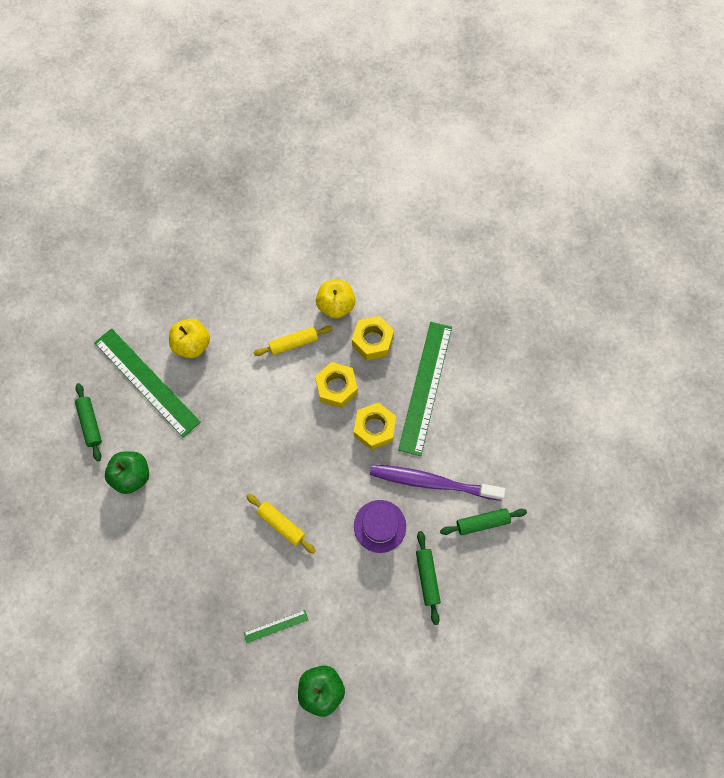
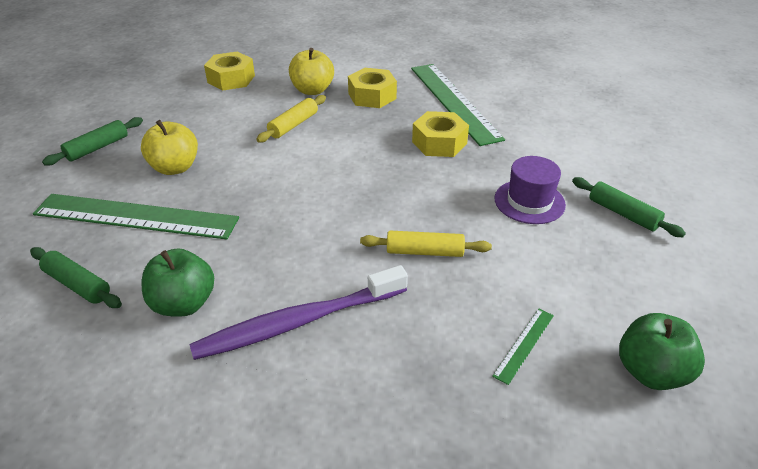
camera: 35 degrees left, 30 degrees down
yellow nut [315,362,358,408] -> yellow nut moved to [204,52,255,91]
purple toothbrush [370,464,505,501] -> purple toothbrush moved to [189,265,408,360]
green rolling pin [440,508,527,535] -> green rolling pin moved to [42,117,143,165]

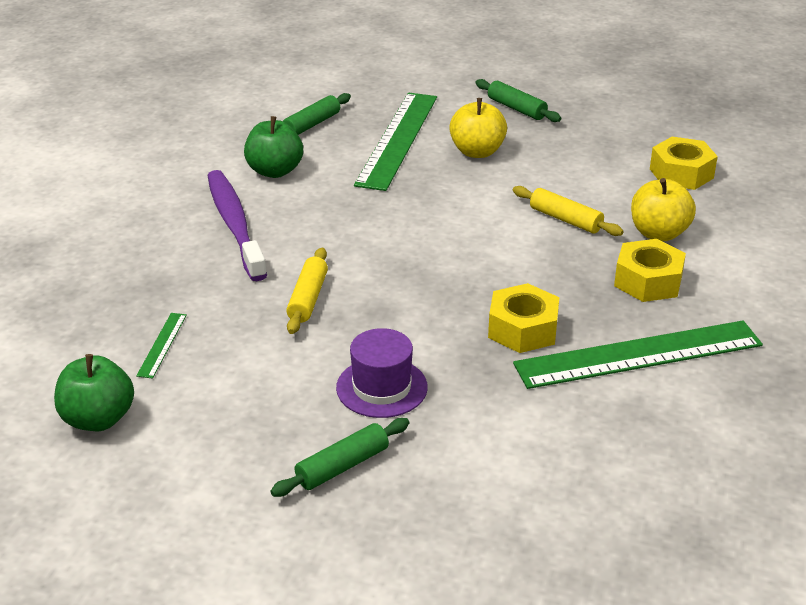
camera: 95 degrees right, 5 degrees down
green ruler [492,309,554,385] -> green ruler turned 60 degrees clockwise [136,313,187,379]

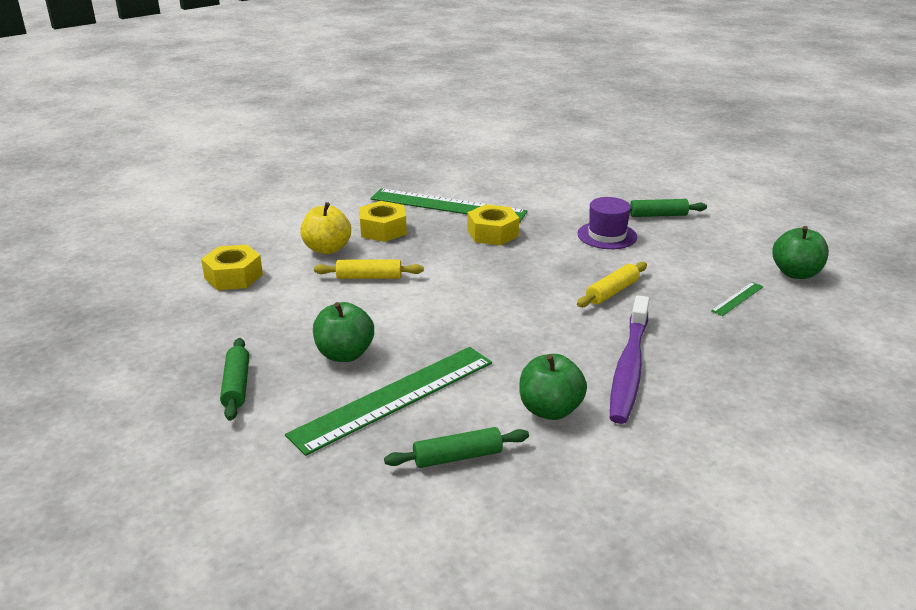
camera: 145 degrees left, 5 degrees down
yellow apple [449,98,507,158] -> green apple [313,302,374,362]
yellow rolling pin [513,186,624,236] -> yellow rolling pin turned 75 degrees counterclockwise [314,260,424,279]

